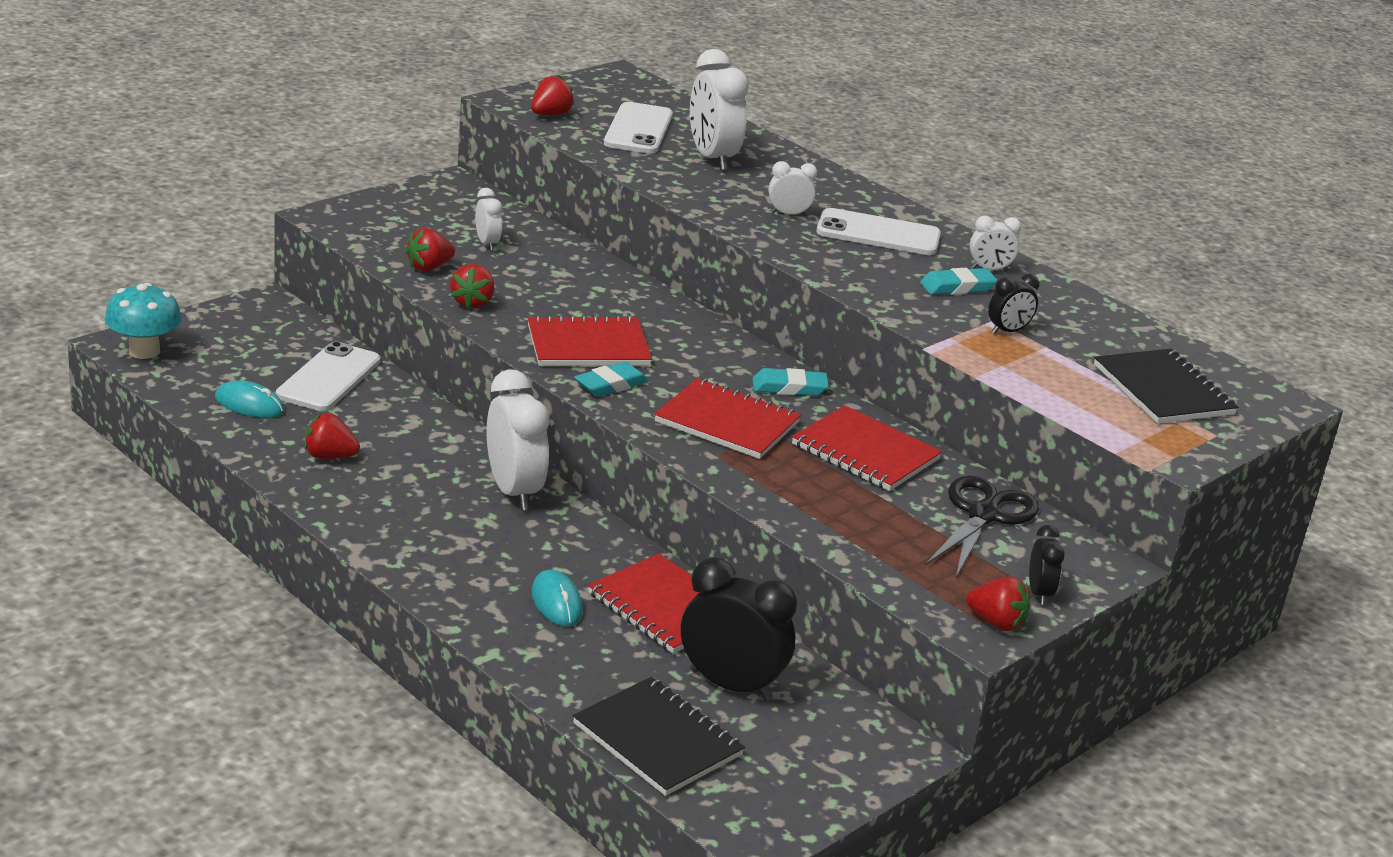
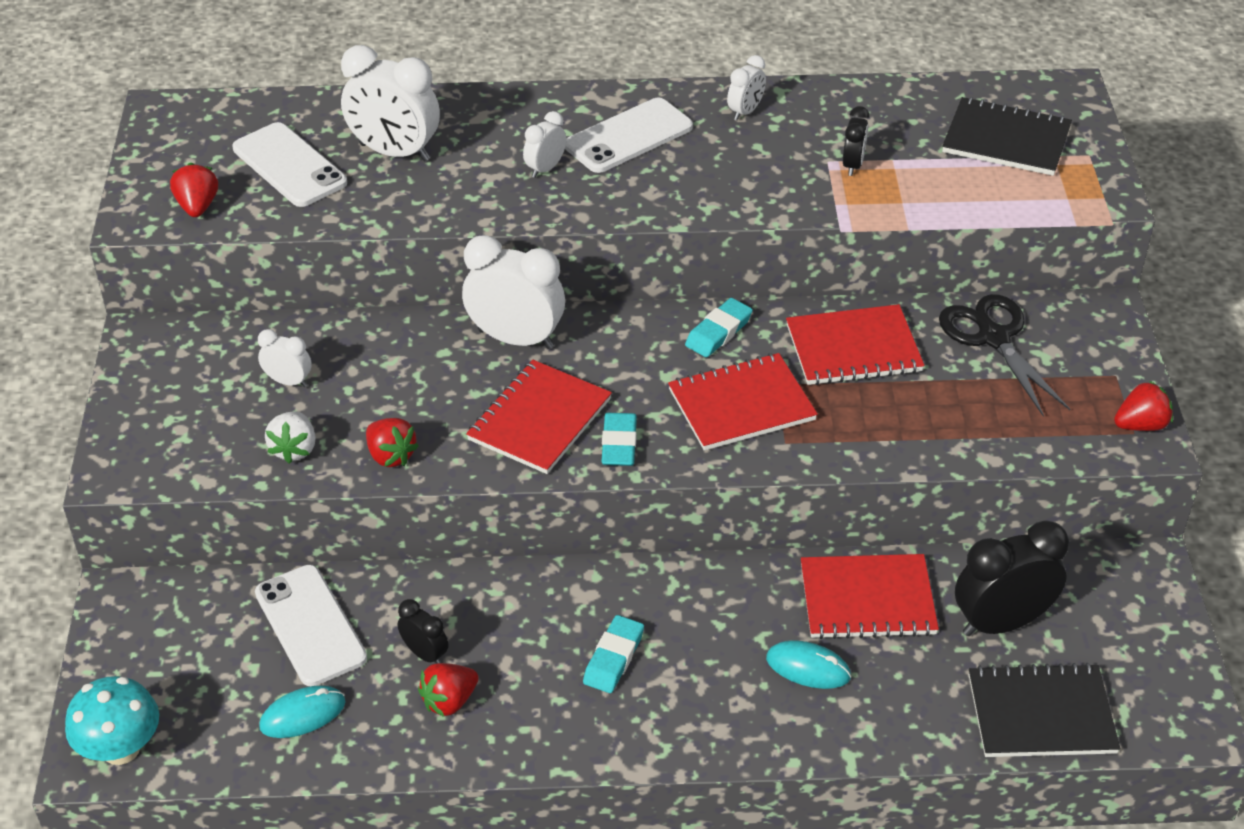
camera: 45 degrees left, 15 degrees up
red strawberry [405,228,455,271] -> white strawberry [265,411,316,464]
white clock [486,369,549,510] -> white clock moved to [462,235,565,349]
turquoise eraser [920,268,997,295] -> turquoise eraser moved to [583,615,644,693]
black clock [1029,525,1065,605] -> black clock moved to [397,599,449,664]

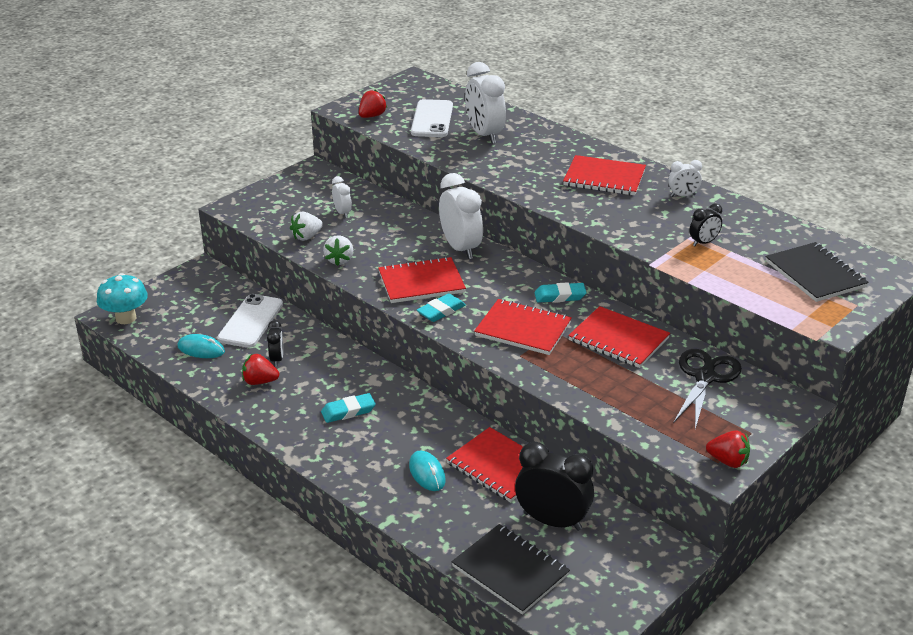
camera: 45 degrees right, 10 degrees down
red strawberry [366,418,419,467] -> white strawberry [323,235,353,266]
white clock [523,111,566,178] -> none
white phone [565,98,693,173] -> red notebook [563,155,646,195]

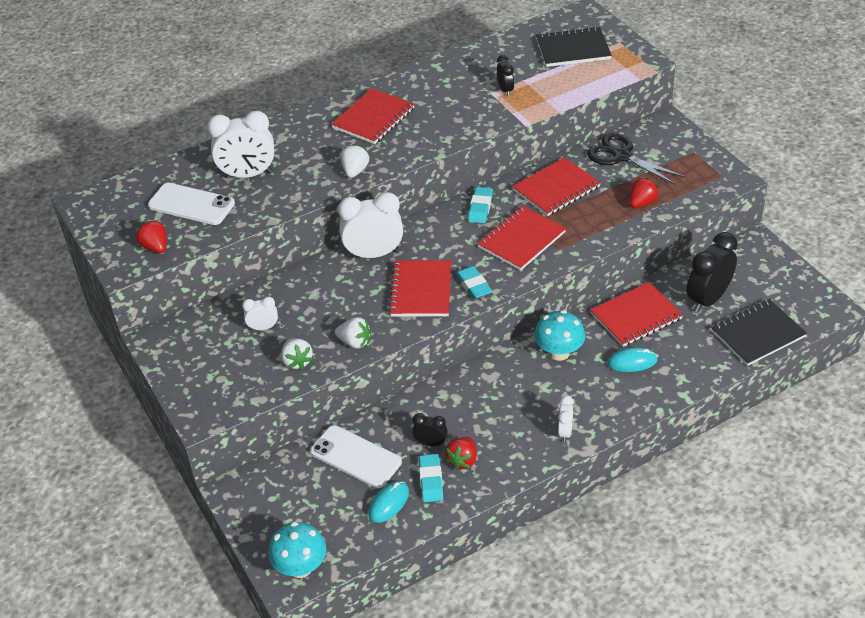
camera: 70 degrees left, 10 degrees up
turquoise eraser [321,393,376,423] -> turquoise eraser moved to [419,454,443,502]
white clock [668,160,702,197] -> white clock moved to [558,396,574,442]
red strawberry [706,430,750,468] -> red strawberry moved to [630,178,659,208]
none -> white strawberry [341,144,369,178]
none -> turquoise mushroom [534,310,585,361]

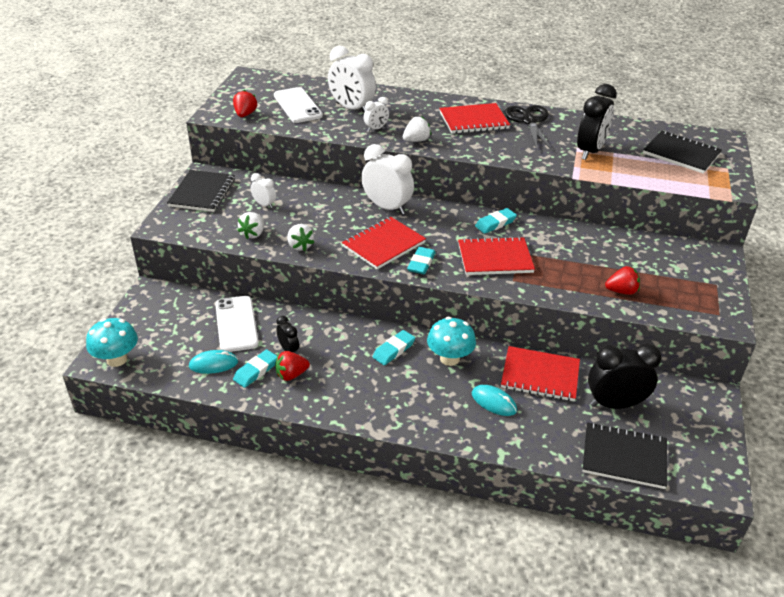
camera: 40 degrees right, 5 degrees down
black clock [497,55,515,96] -> black clock [577,84,617,160], size x1.96
red notebook [512,157,600,216] -> none
white clock [558,396,574,442] -> white clock moved to [363,97,389,131]
black scissors [587,133,686,185] -> black scissors moved to [505,105,552,150]
none -> black notebook [167,170,235,212]
none -> turquoise eraser [372,330,415,365]

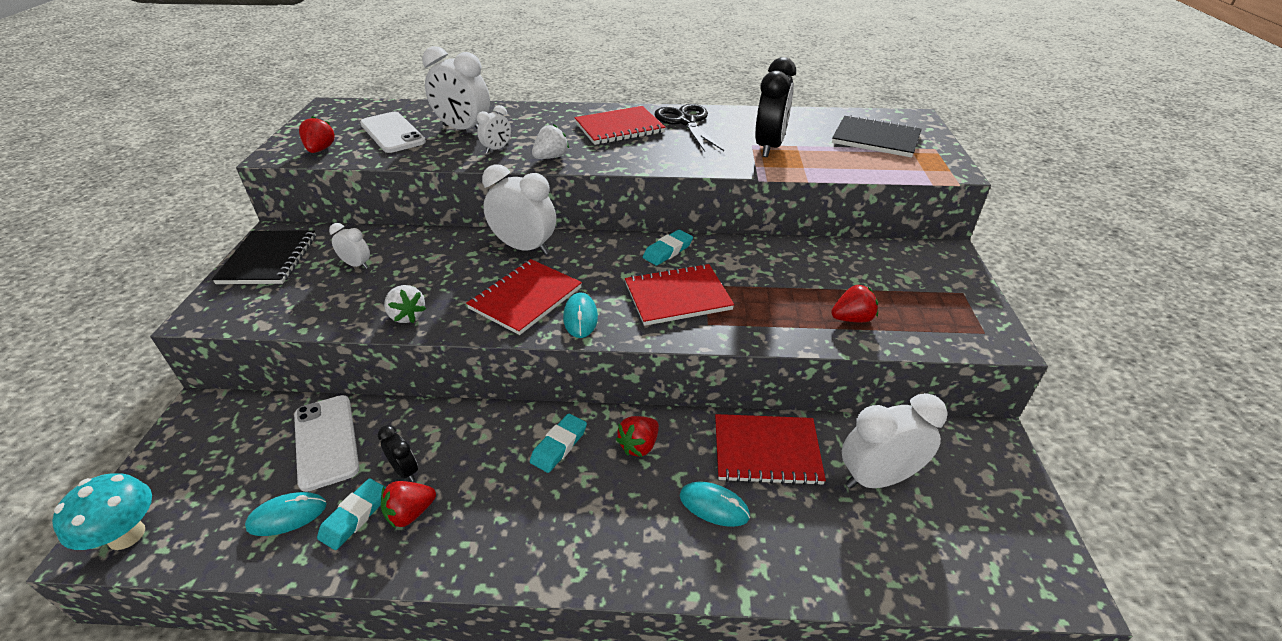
camera: 10 degrees left, 0 degrees up
white strawberry [237,212,264,239] -> none
turquoise eraser [407,247,436,274] -> turquoise mouse [563,293,598,338]
turquoise mushroom [427,317,476,366] -> red strawberry [616,416,659,457]
black notebook [582,422,667,489] -> none
black clock [588,344,661,409] -> white clock [842,393,948,488]

